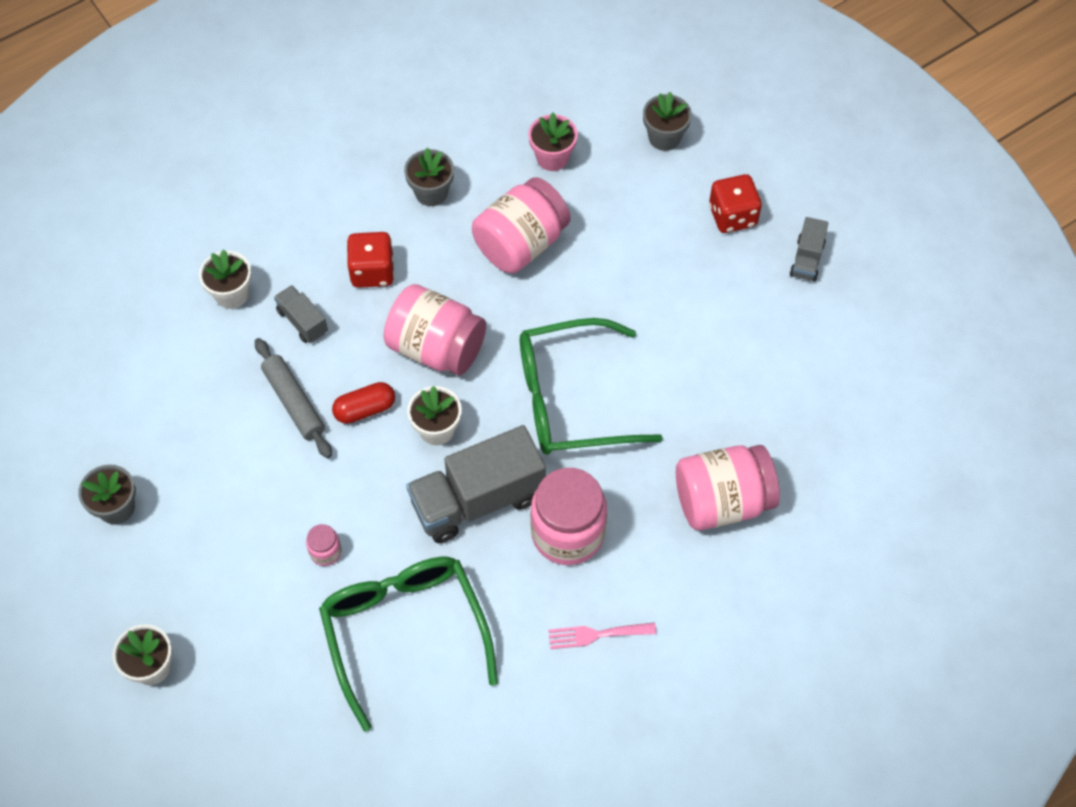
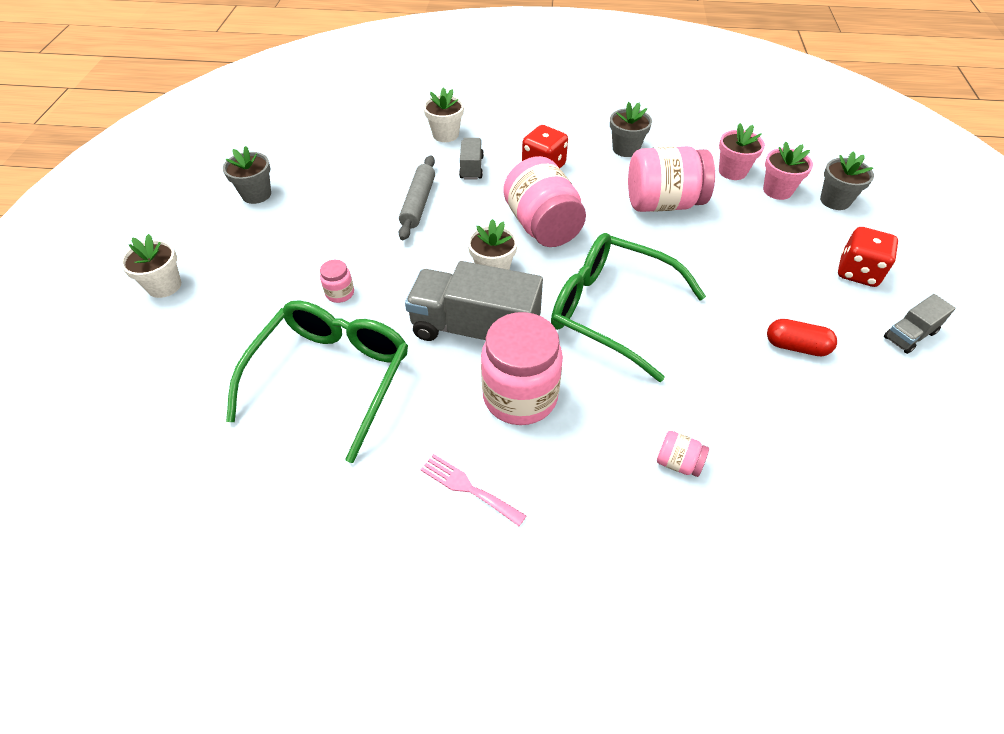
camera: 40 degrees right, 10 degrees down
red capsule [332,382,395,424] -> red capsule moved to [767,319,837,356]
pink jar [676,445,780,530] -> pink jar [657,431,709,477], size x0.44
none -> pink flower pot [763,142,813,200]

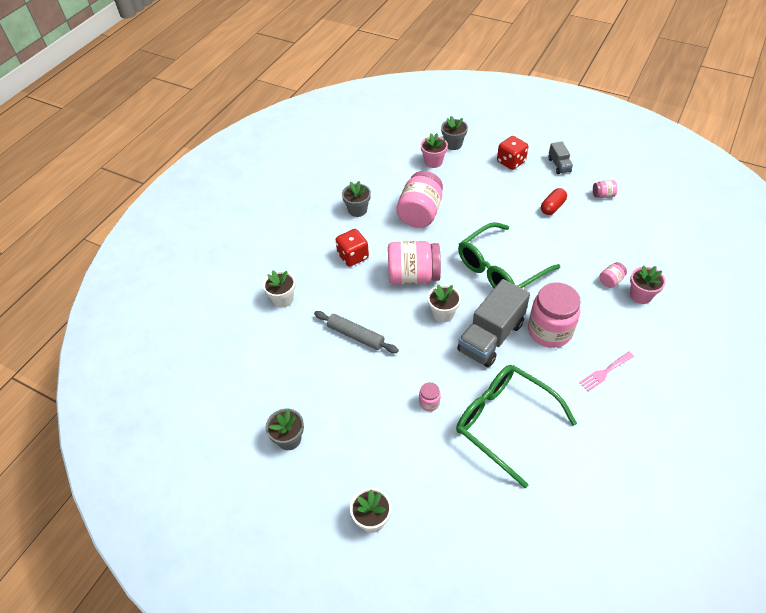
camera: 65 degrees left, 0 degrees up
grey truck [459,138,484,180] -> none
pink flower pot [719,123,765,180] -> pink flower pot moved to [630,266,666,304]
none -> pink jar [593,180,617,198]

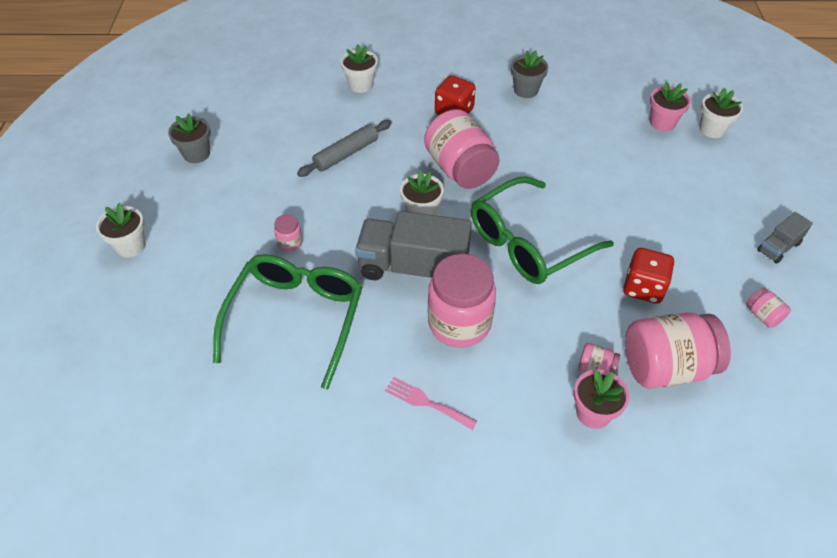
camera: 60 degrees right, 0 degrees up
grey rolling pin [314,311,399,353] -> grey rolling pin turned 45 degrees clockwise [297,120,391,177]
pink jar [396,171,443,228] -> pink jar moved to [625,312,731,389]
grey flower pot [441,116,468,150] -> white flower pot [700,88,743,138]
green glasses [458,222,560,288] -> green glasses turned 60 degrees counterclockwise [471,176,614,284]
red dice [497,136,528,170] -> red dice moved to [624,248,675,304]
red capsule [541,188,567,215] -> none

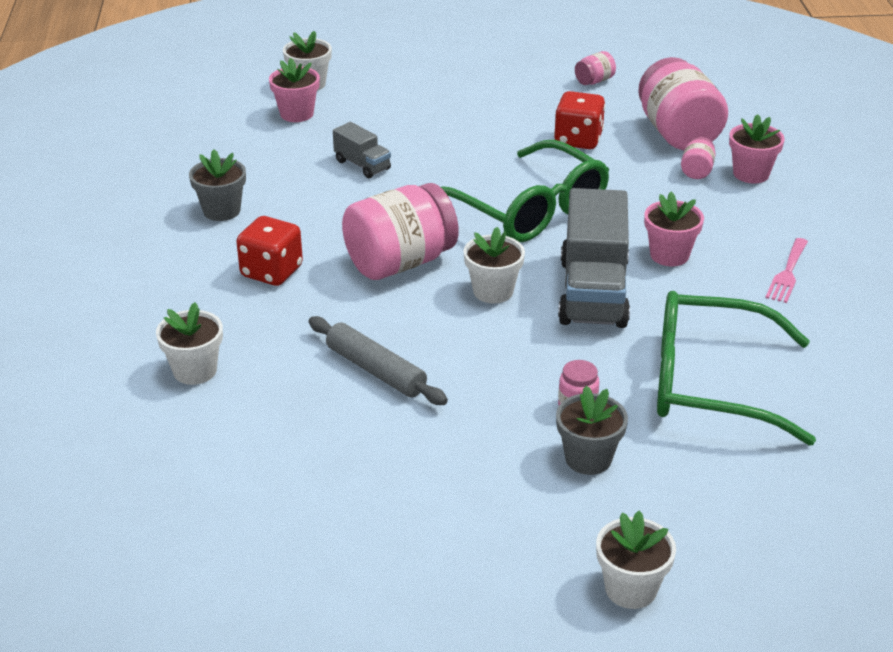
camera: 95 degrees left, 15 degrees down
grey flower pot [168,113,211,163] -> grey flower pot moved to [556,386,628,475]
pink jar [428,254,496,347] -> pink flower pot [644,192,704,266]
grey truck [757,212,813,264] -> grey truck moved to [333,122,391,178]

